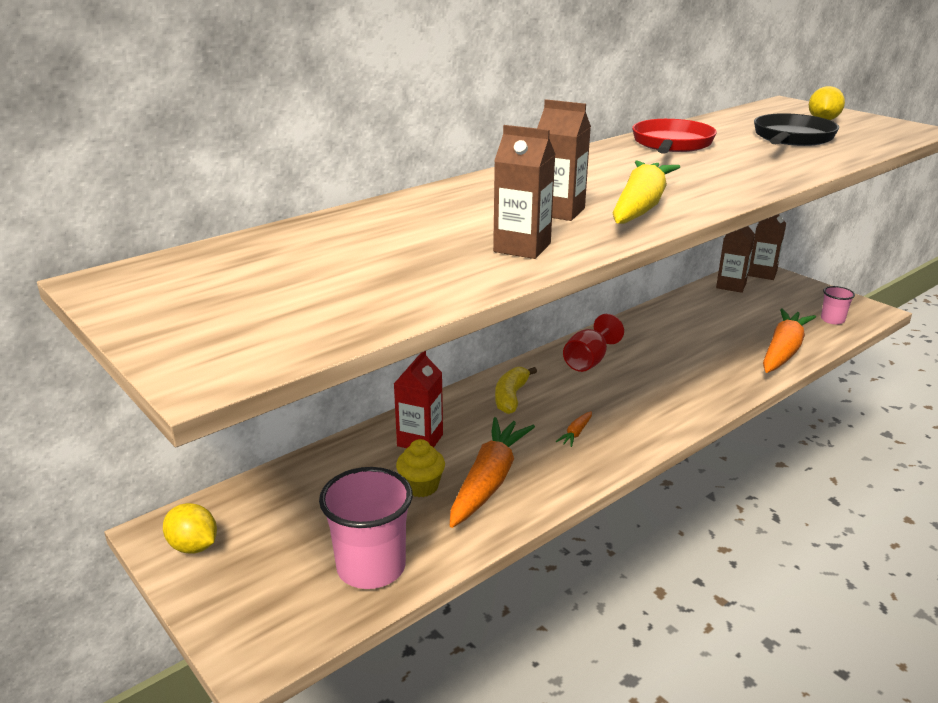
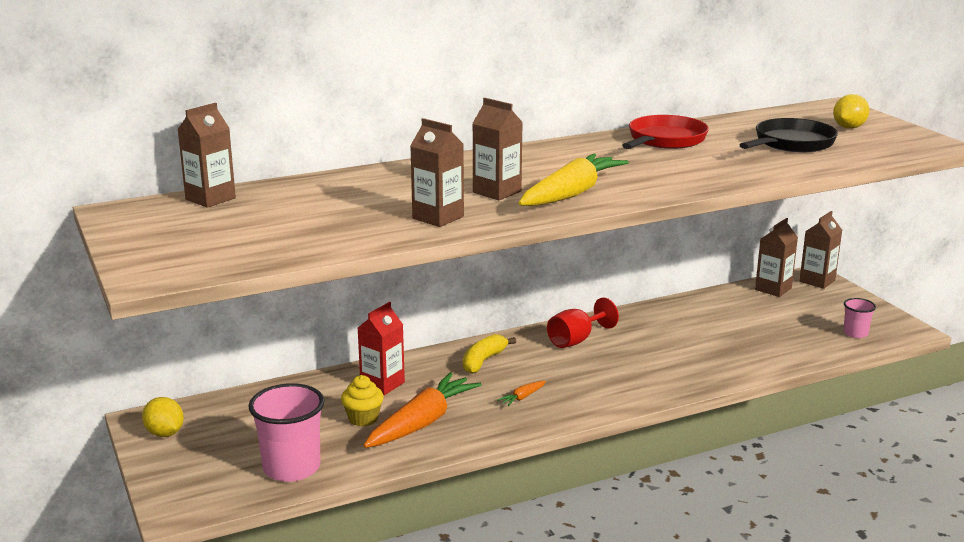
camera: 15 degrees right, 5 degrees down
orange carrot [763,308,816,373] -> none
none -> brown carton [177,103,236,208]

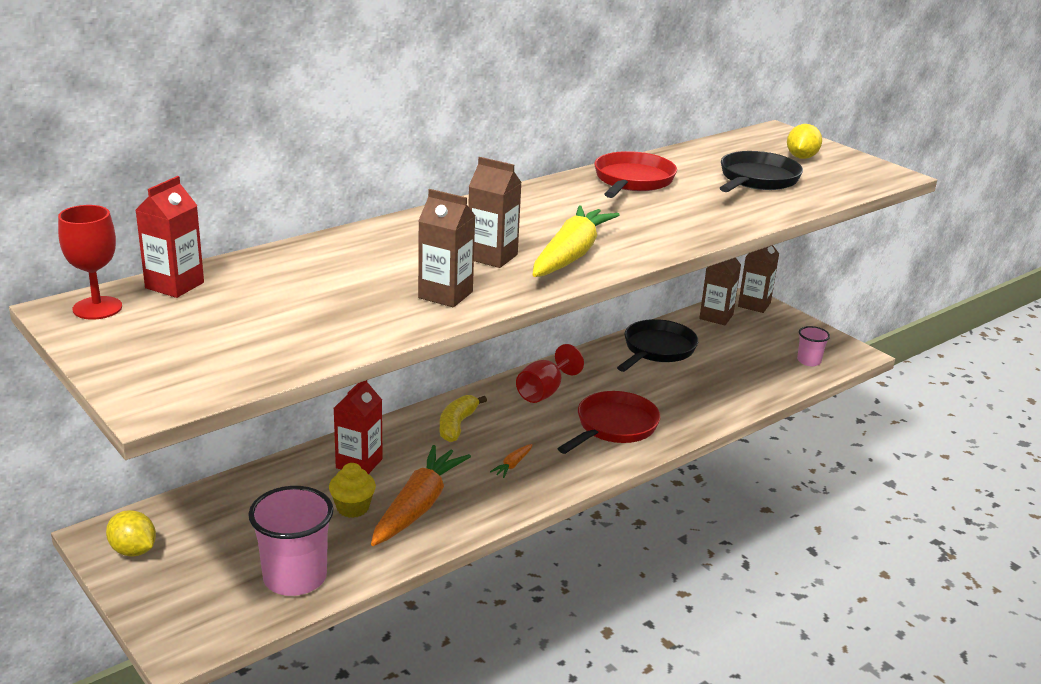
camera: 15 degrees left, 5 degrees up
brown carton [177,103,236,208] -> red carton [136,176,204,298]
none -> red goblet [58,205,122,320]
none -> red pan [557,391,661,454]
none -> black pan [617,319,698,372]

